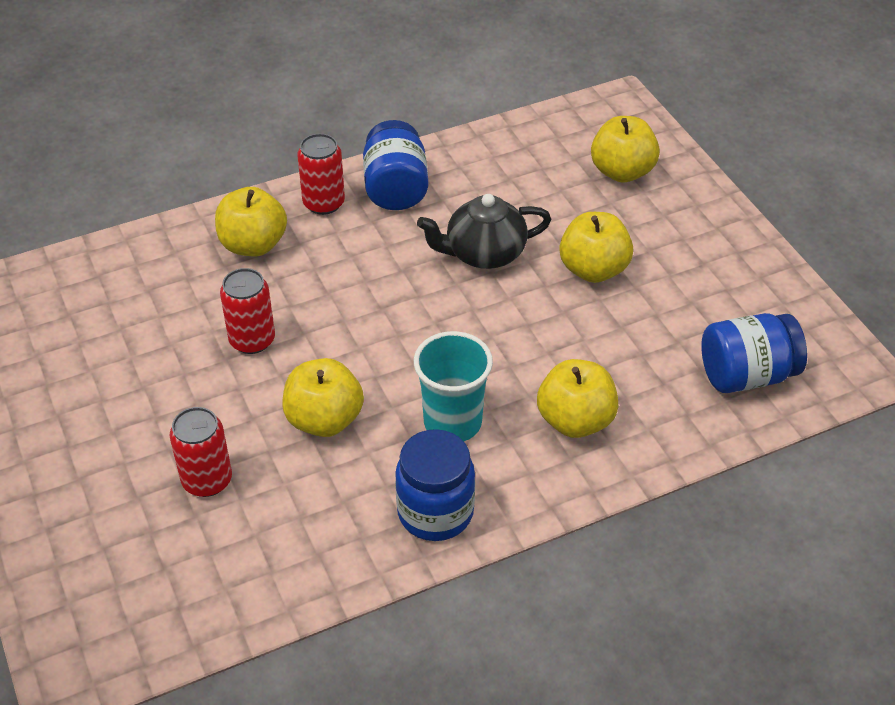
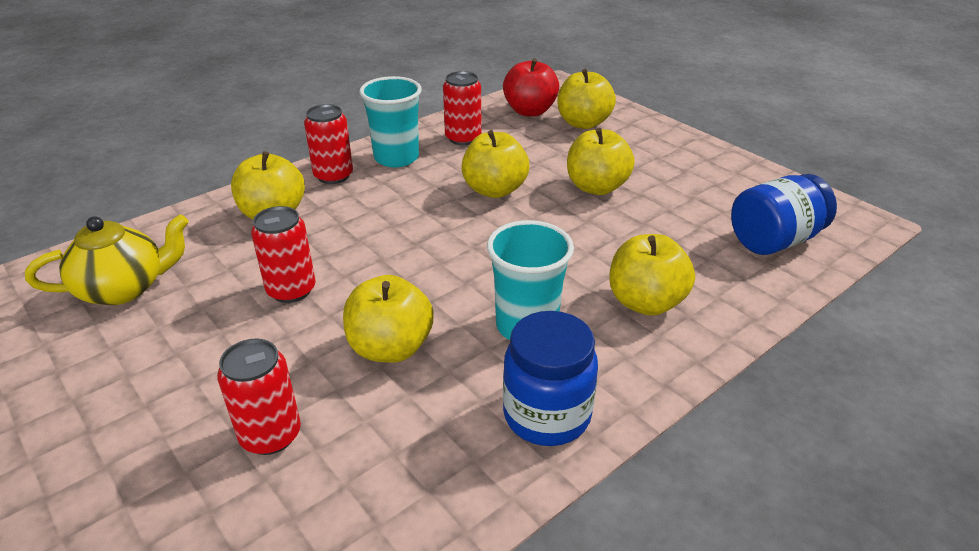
camera: 15 degrees left, 10 degrees down
blue jar [363,120,428,210] -> turquoise cup [359,76,422,168]
black teapot [417,194,551,269] -> yellow apple [461,130,529,198]
none -> yellow teapot [25,214,189,305]
none -> red can [443,71,482,145]
none -> red apple [503,58,559,116]

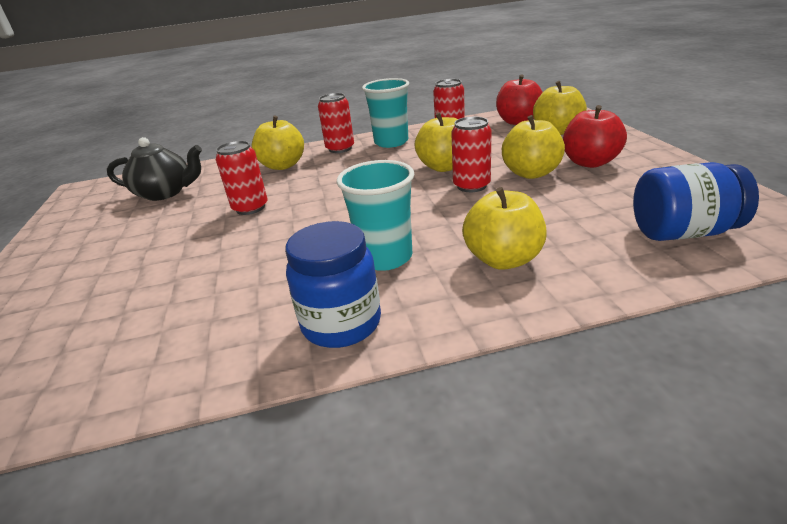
camera: 30 degrees right, 5 degrees down
yellow teapot [25,214,189,305] -> black teapot [107,137,202,201]
red can [217,339,301,455] -> red can moved to [451,117,492,192]
yellow apple [343,275,434,363] -> none
none -> red apple [563,105,627,168]

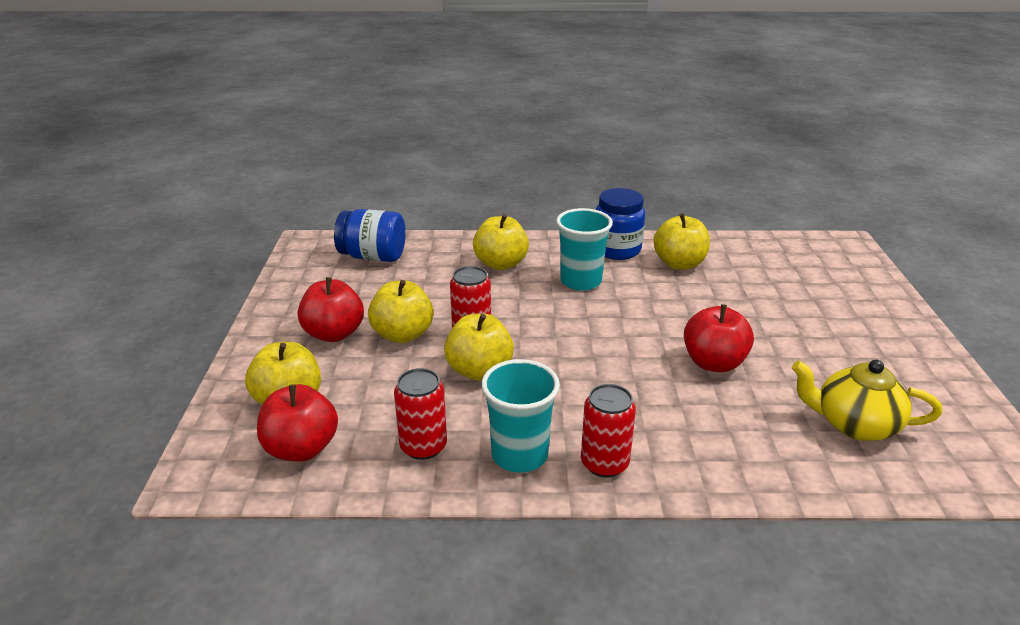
camera: 170 degrees left, 0 degrees up
black teapot [107,137,202,201] -> yellow teapot [792,360,942,441]
red can [216,141,268,215] -> red apple [684,304,754,372]
yellow apple [252,116,304,170] -> yellow apple moved to [653,213,710,270]

